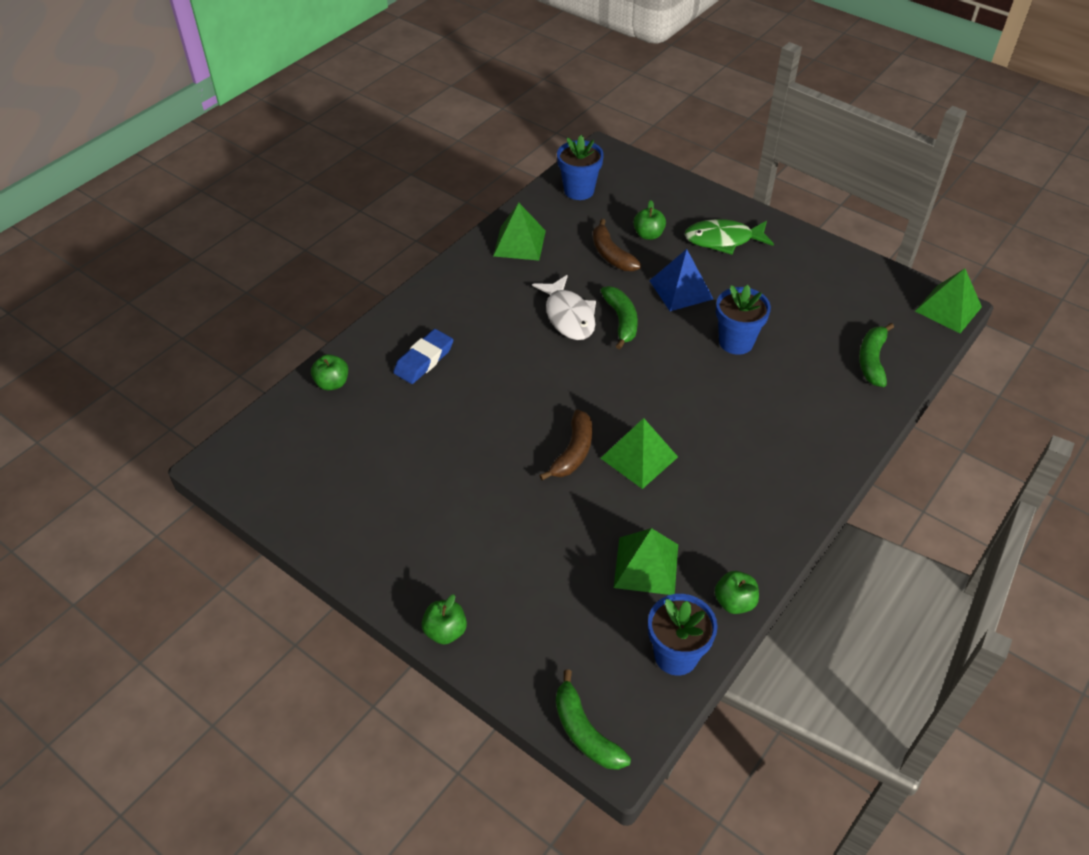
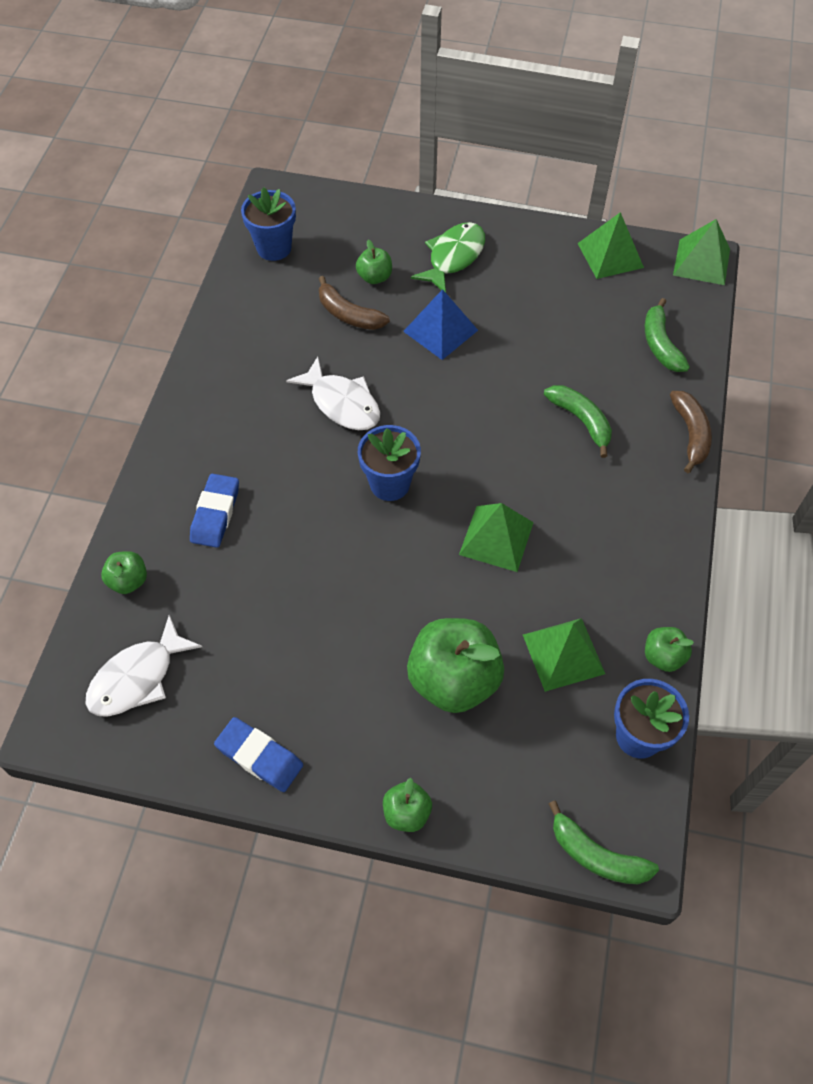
camera: 25 degrees left, 10 degrees up
green pyramid [493,203,546,261] -> green pyramid moved to [577,212,644,279]
brown banana [539,410,592,480] -> brown banana moved to [670,391,712,473]
green banana [601,286,638,349] -> green banana moved to [544,385,612,458]
green fish [685,219,774,255] -> green fish turned 150 degrees clockwise [411,222,485,292]
blue flower pot [716,285,771,355] -> blue flower pot moved to [358,425,421,501]
none -> white fish [86,615,202,717]
none -> blue eraser [214,717,303,792]
none -> green apple [407,618,504,713]

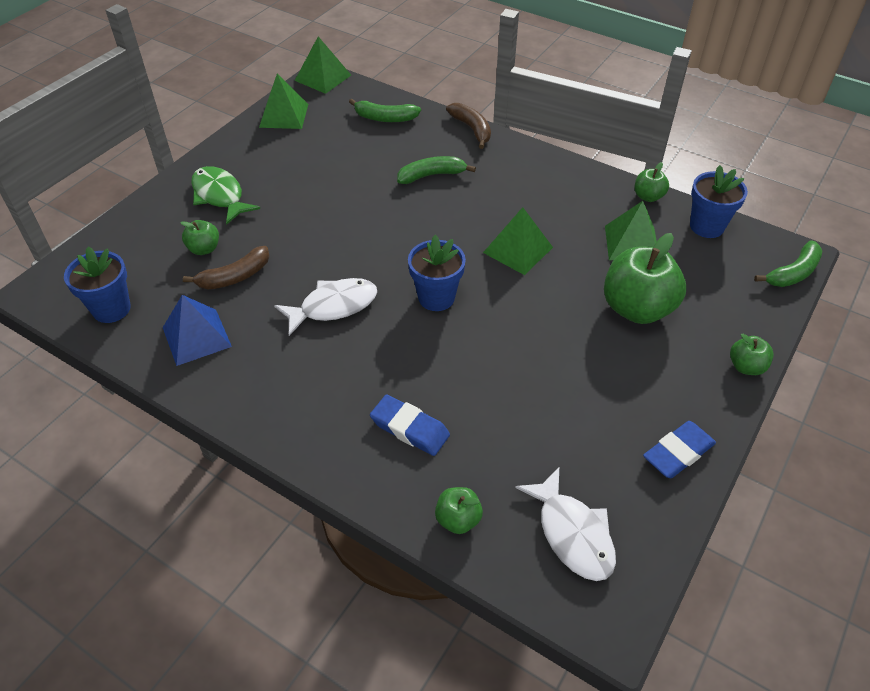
camera: 70 degrees left, 10 degrees down
blue pyramid [403,289,478,360] -> blue pyramid moved to [163,295,232,366]
brown banana [670,391,712,473] -> brown banana turned 45 degrees clockwise [446,103,491,149]

